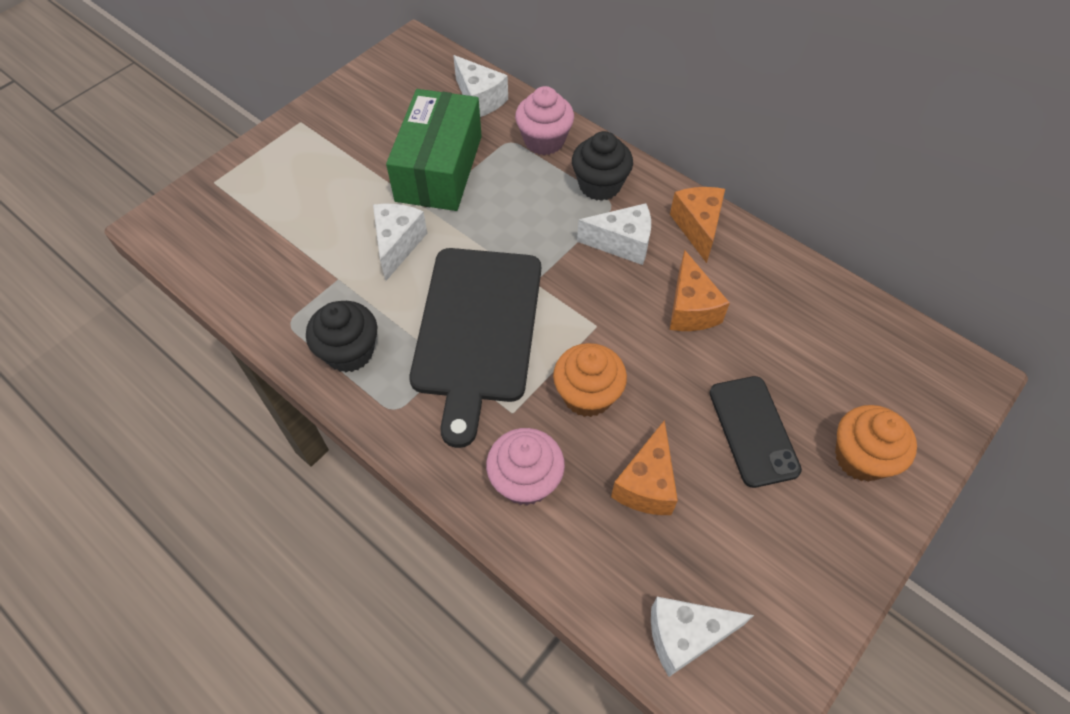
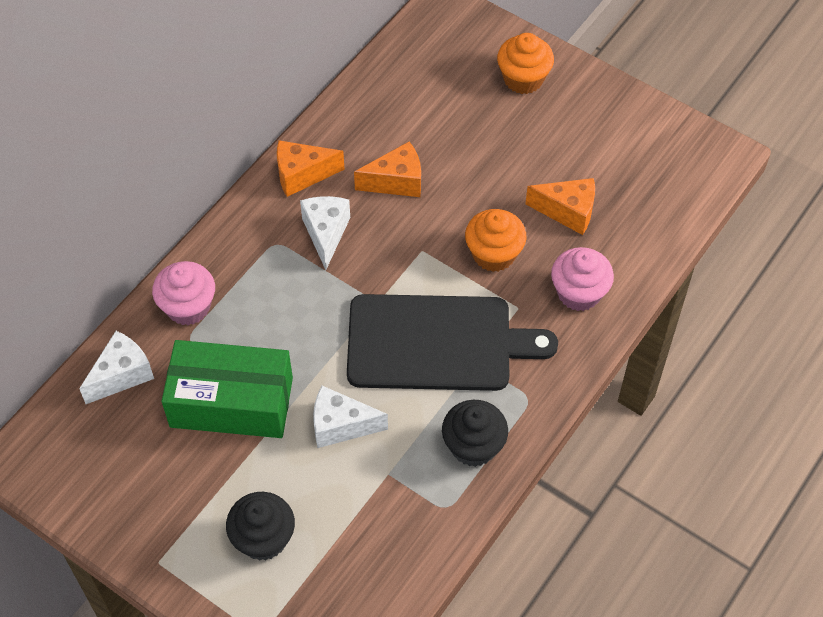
camera: 95 degrees left, 0 degrees up
black cupcake [572,131,633,201] -> black cupcake moved to [226,492,295,561]
white cheese [651,597,754,677] -> none
black phone [709,376,802,488] -> none

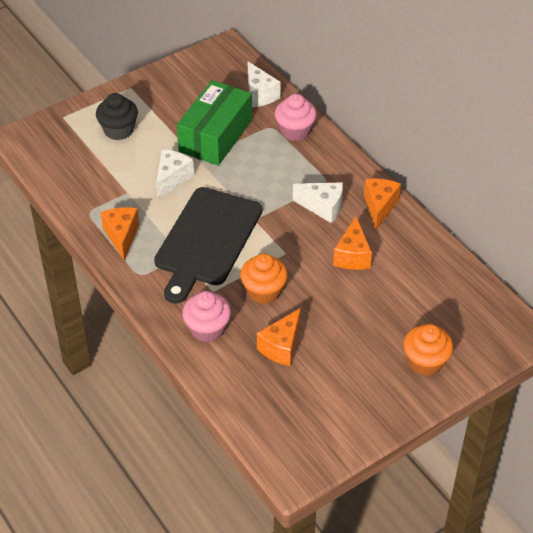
camera: 110 degrees right, 10 degrees down
black cupcake [442,400,508,467] -> orange cheese [101,207,139,261]

